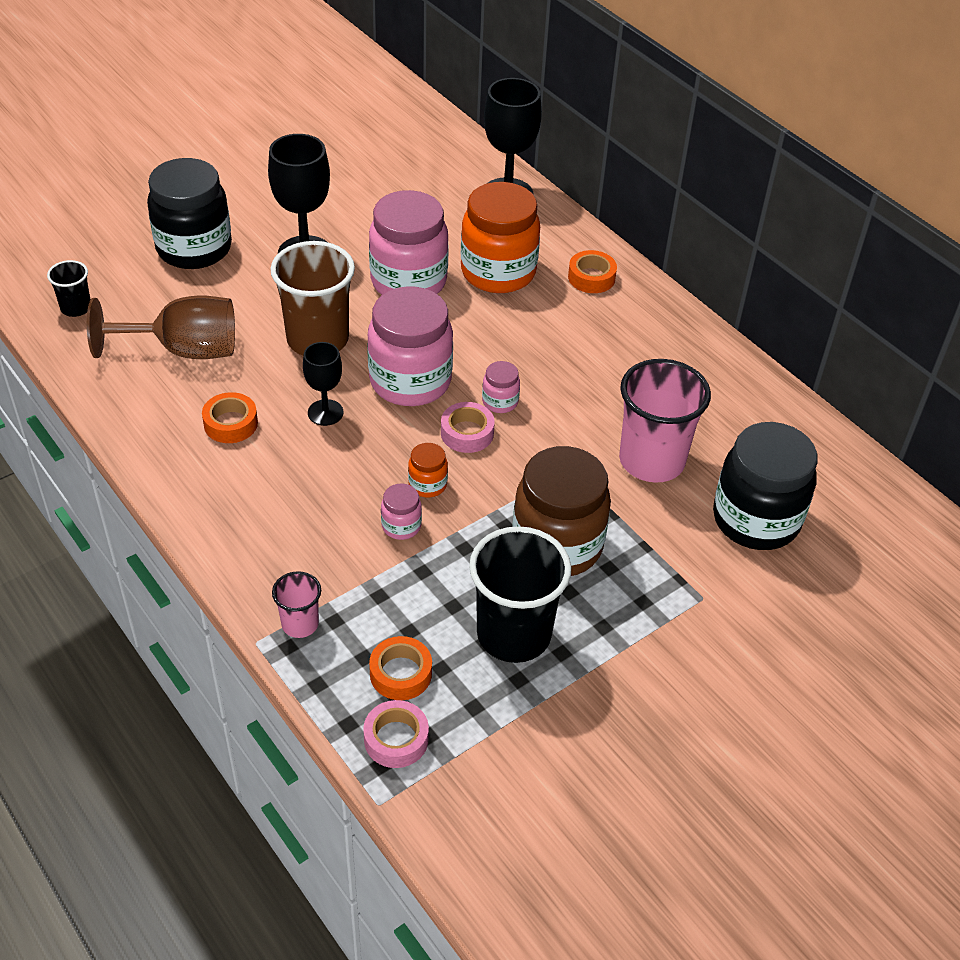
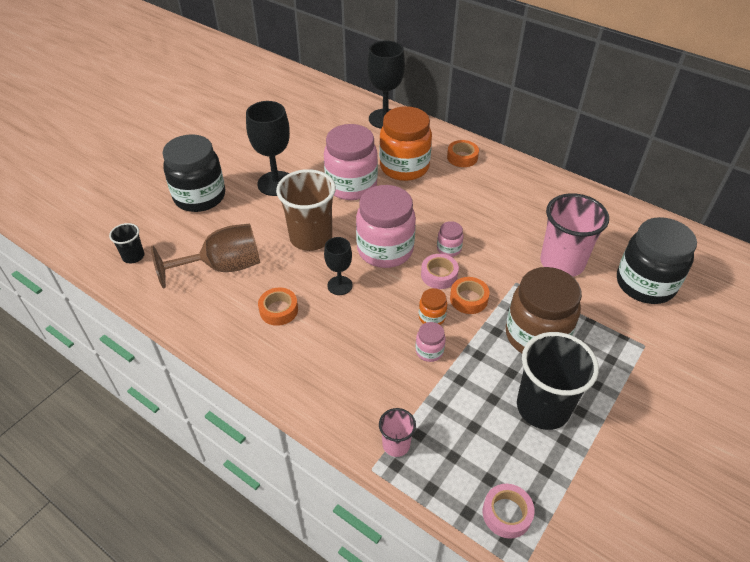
camera: 15 degrees left, 0 degrees up
orange tape [369,636,432,700] -> orange tape moved to [450,277,490,314]

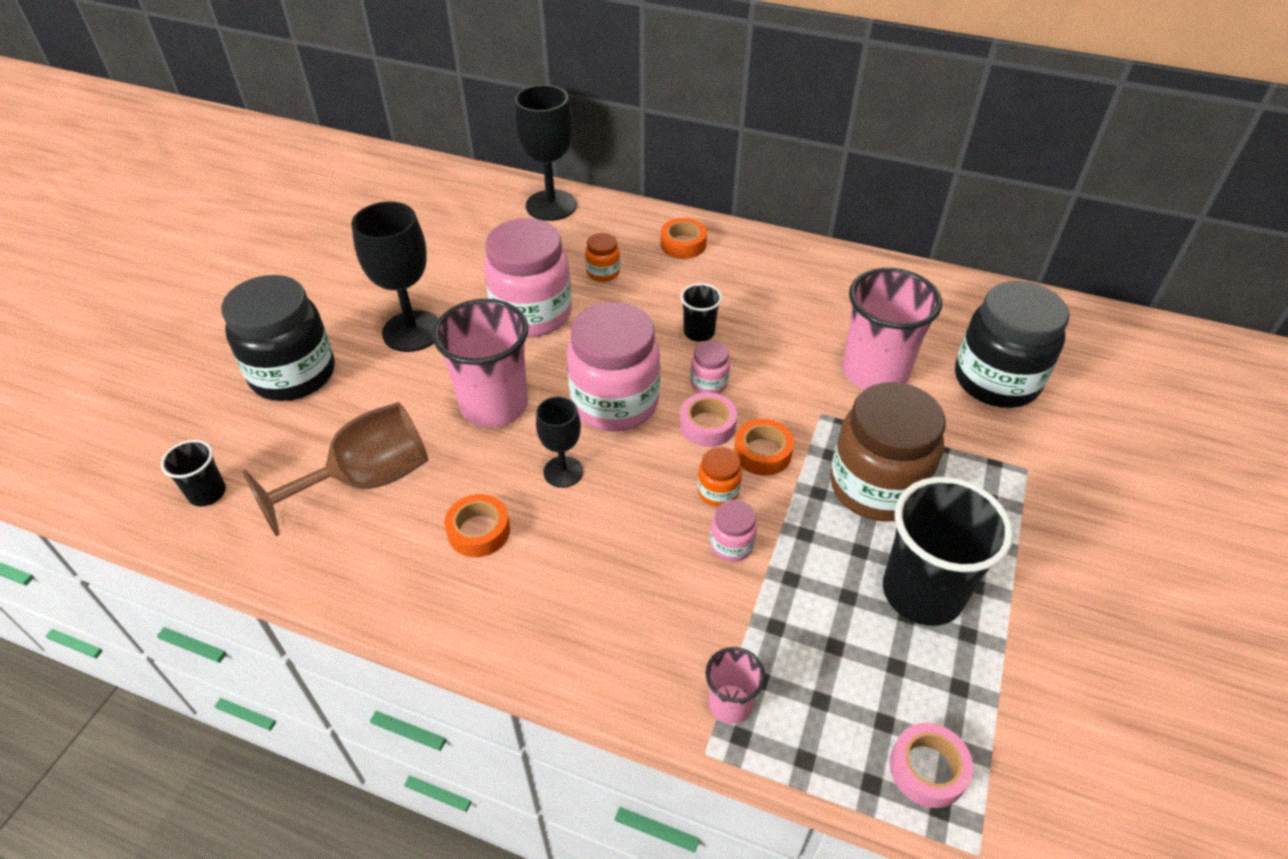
camera: 15 degrees left, 0 degrees up
brown cup [276,169,336,251] -> pink cup [433,299,529,428]
orange jar [379,106,432,181] -> orange jar [585,233,620,282], size x0.44
none -> black cup [681,283,722,342]

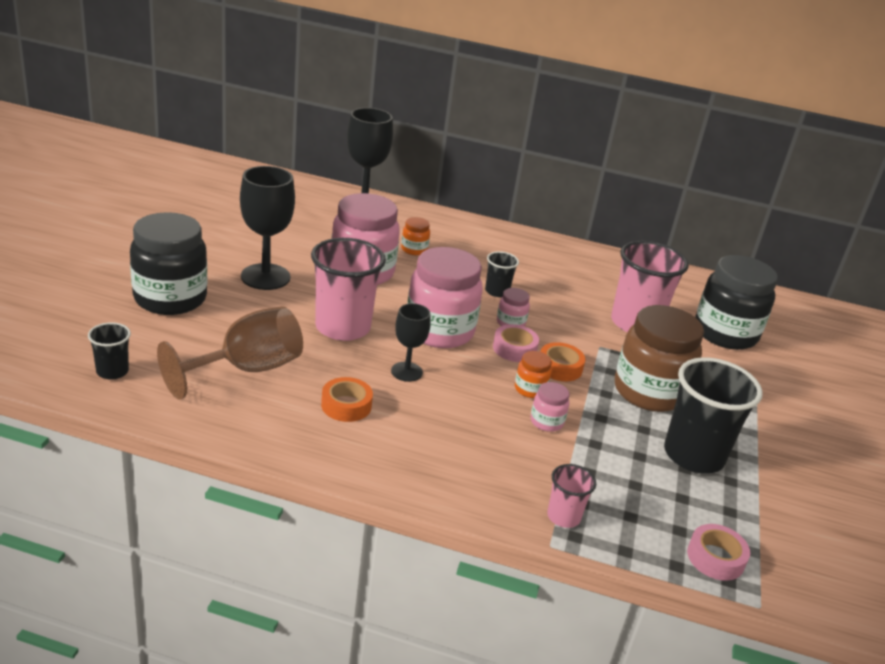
camera: 10 degrees left, 15 degrees down
orange tape [660,218,707,259] -> none

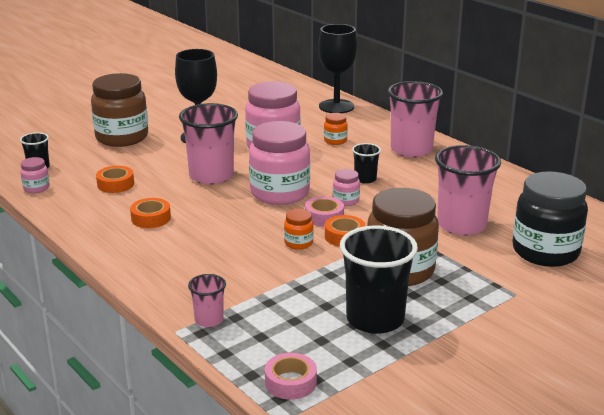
camera: 40 degrees right, 5 degrees down
black jar [130,212,207,315] -> brown jar [91,73,148,147]
brown goblet [157,306,303,400] -> orange tape [96,166,134,193]
black goblet [391,303,431,382] -> none
pink jar [530,382,570,432] -> pink jar moved to [20,157,50,193]
none -> pink cup [387,81,443,157]

